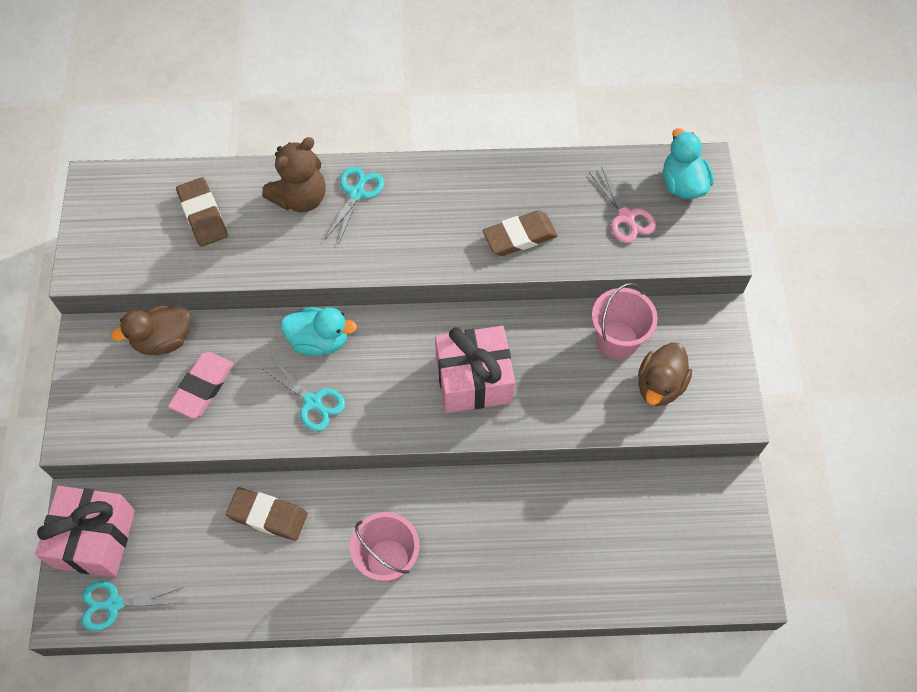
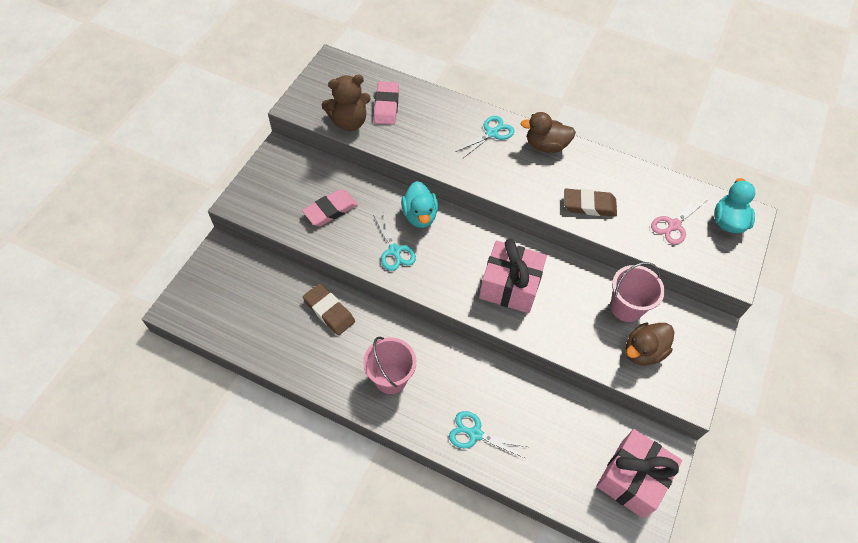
camera: 25 degrees right, 5 degrees down
pink gift [35,486,135,577] -> pink gift moved to [596,429,682,519]
turquoise scissors [81,581,184,631] -> turquoise scissors moved to [449,411,527,458]
brown duck [111,305,191,355] -> brown duck moved to [520,112,576,153]
brown eraser [176,177,228,247] -> pink eraser [374,81,399,125]
brown teddy bear [262,137,326,212] -> brown teddy bear moved to [322,75,371,131]
turquoise duck [281,307,357,356] -> turquoise duck turned 45 degrees clockwise [401,181,438,228]
pink scissors [589,166,656,243] -> pink scissors turned 45 degrees clockwise [651,196,706,245]

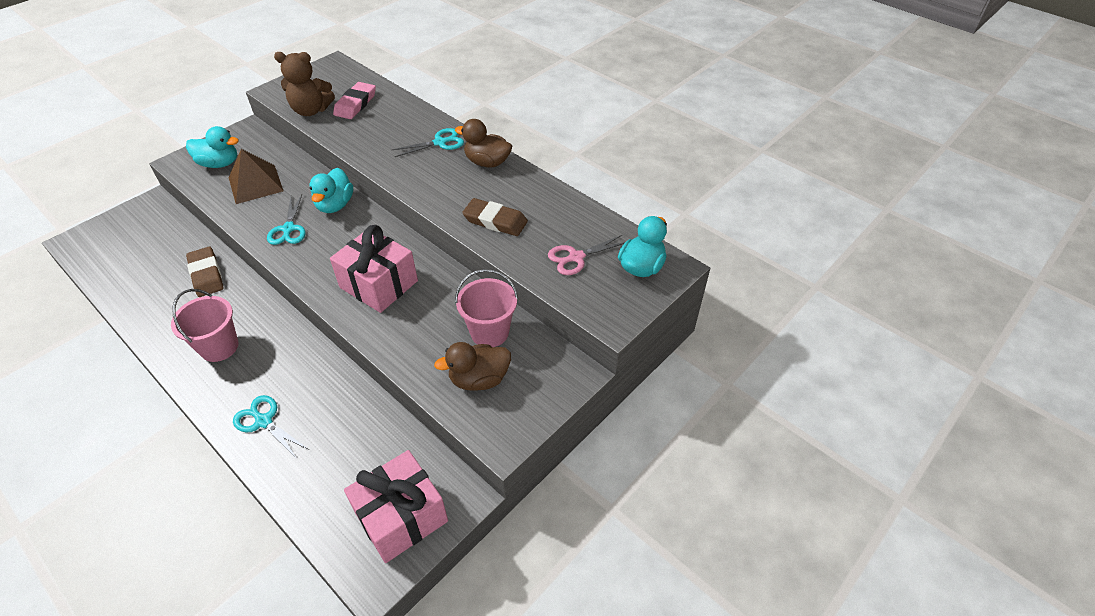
camera: 20 degrees right, 10 degrees down
pink eraser [302,189,358,226] -> brown pyramid [229,149,283,204]
none -> turquoise duck [186,126,239,168]

